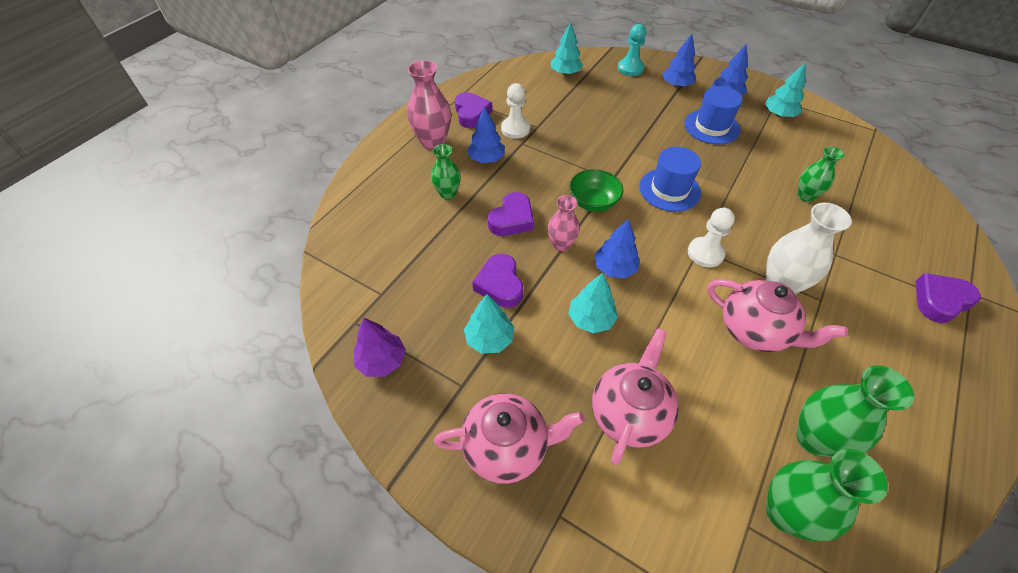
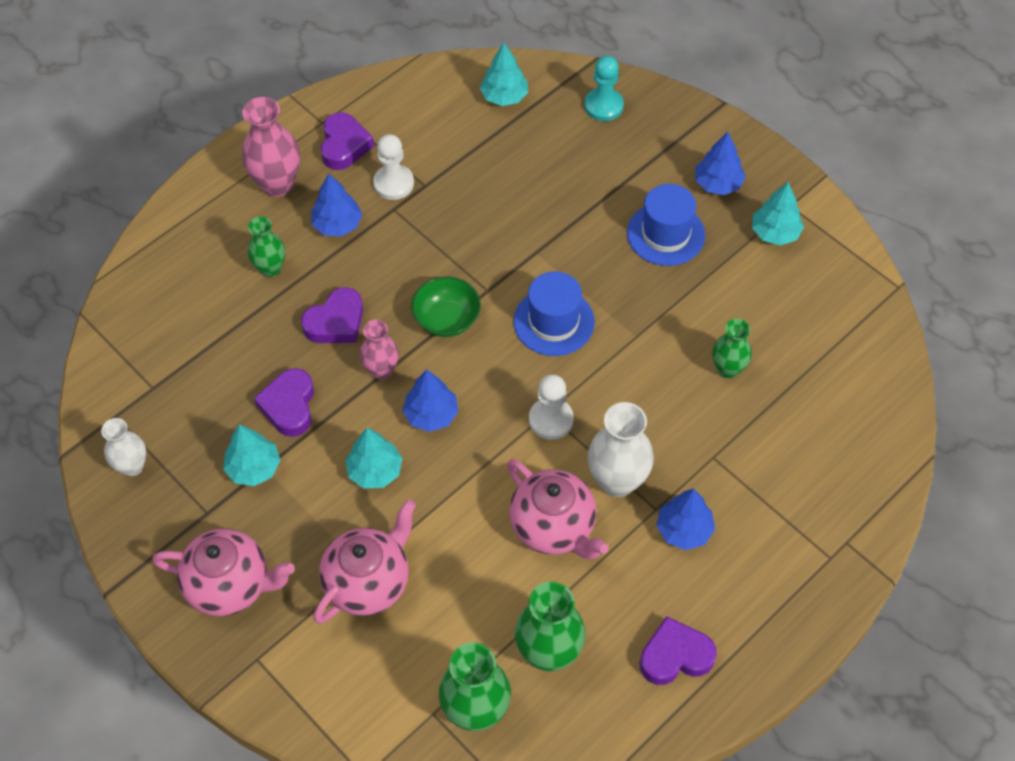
camera: 15 degrees right, 5 degrees up
purple tree [354,317,406,377] -> white vase [101,418,146,476]
blue tree [662,34,696,88] -> blue tree moved to [656,489,715,550]
purple heart [915,273,981,323] -> purple heart moved to [640,616,717,685]

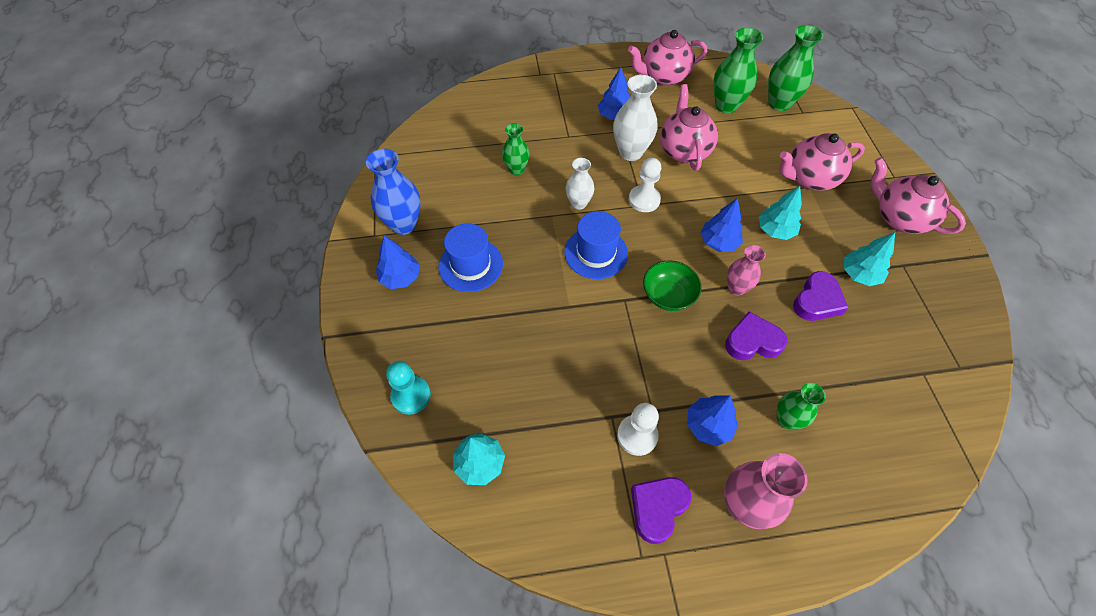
camera: 145 degrees left, 0 degrees up
white vase [101,418,146,476] -> white vase moved to [566,158,595,210]
purple heart [640,616,717,685] -> pink teapot [628,30,707,86]
turquoise tree [752,182,804,246] -> blue vase [366,149,421,235]

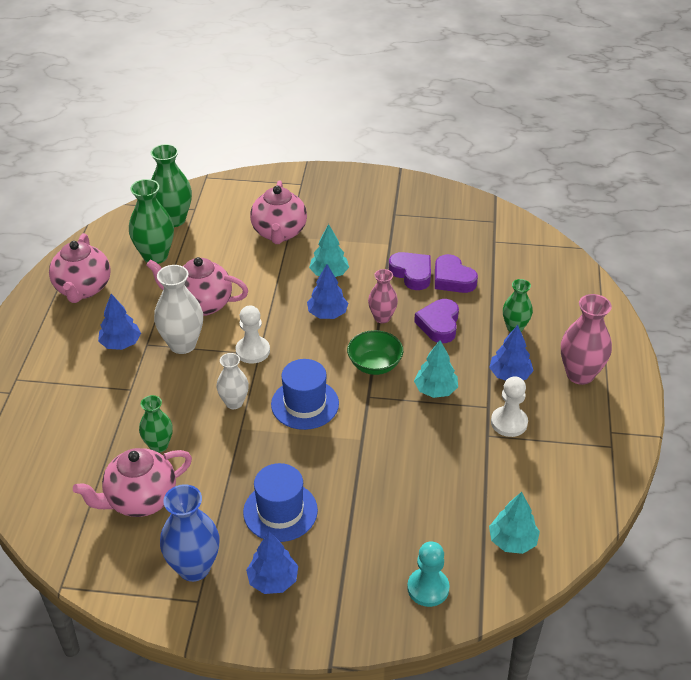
camera: 75 degrees left, 15 degrees down
purple heart [631,477,691,544] -> purple heart moved to [435,254,478,293]
turquoise tree [844,232,895,286] -> turquoise tree moved to [414,340,458,398]
pink teapot [871,157,966,234] -> pink teapot moved to [73,448,192,517]

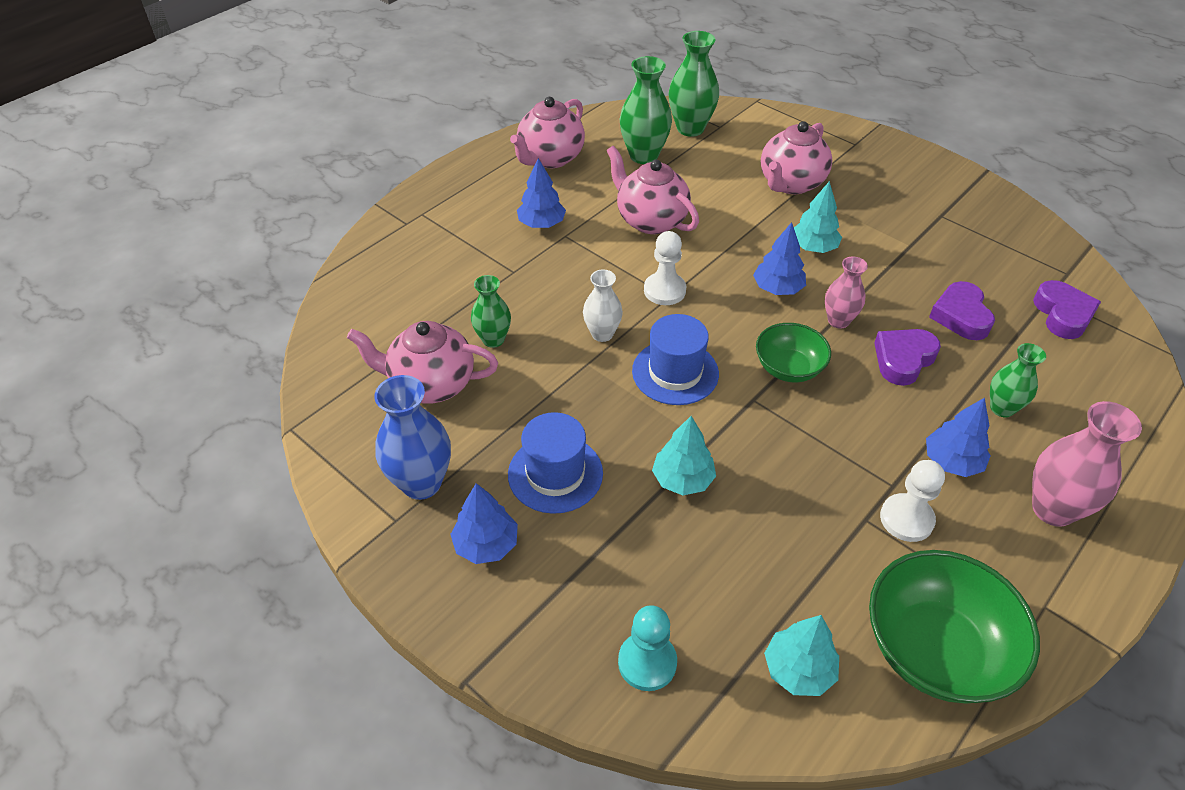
camera: 35 degrees right, 5 degrees up
white vase [154,265,203,354] -> none
purple heart [389,252,431,290] -> purple heart moved to [1033,280,1101,339]
turquoise tree [414,340,458,398] -> turquoise tree moved to [652,416,716,495]
none -> green bowl [869,550,1040,703]

